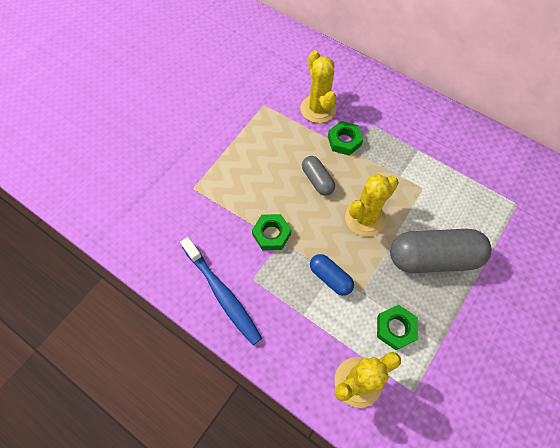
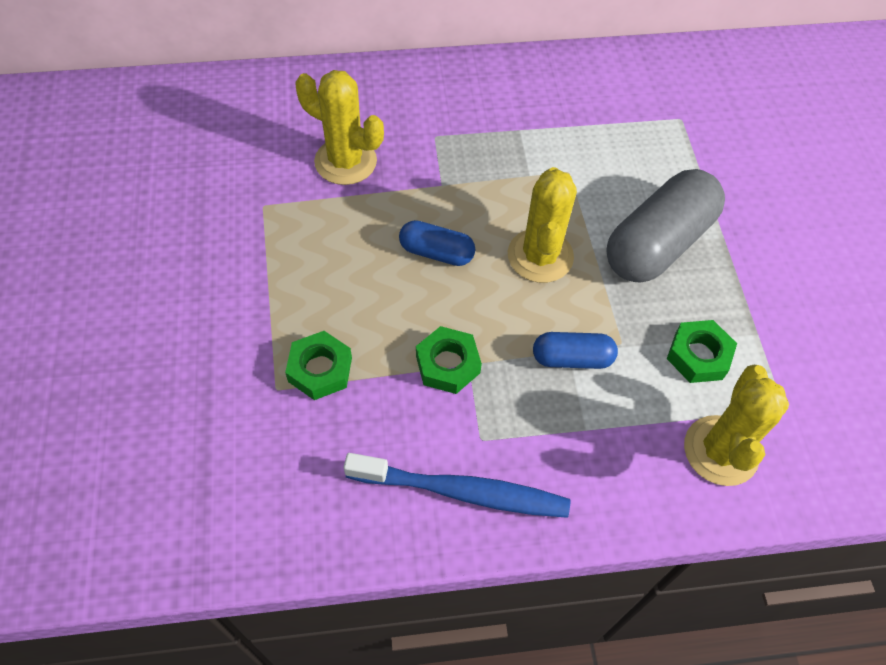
camera: 45 degrees left, 5 degrees down
grey capsule [302,156,335,196] -> blue capsule [399,220,475,266]
green nut [328,121,363,155] -> green nut moved to [285,331,352,400]

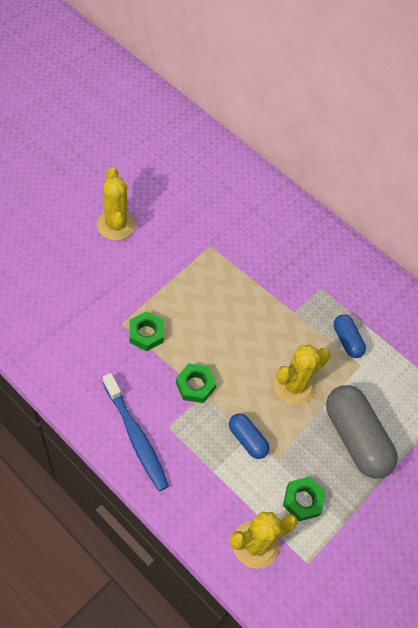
camera: 45 degrees right, 0 degrees up
yellow cactus [295,70,384,185] -> yellow cactus moved to [97,168,135,241]
blue capsule [399,220,475,266] -> blue capsule moved to [334,314,366,358]
grey capsule [606,169,725,282] -> grey capsule turned 60 degrees clockwise [326,385,398,479]

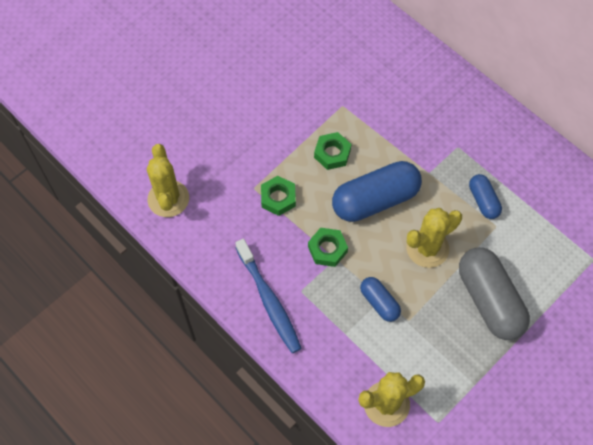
camera: 10 degrees right, 5 degrees up
yellow cactus [97,168,135,241] -> yellow cactus moved to [147,144,189,217]
green nut [283,477,326,521] -> green nut moved to [314,132,351,170]
none -> blue capsule [332,161,422,222]

